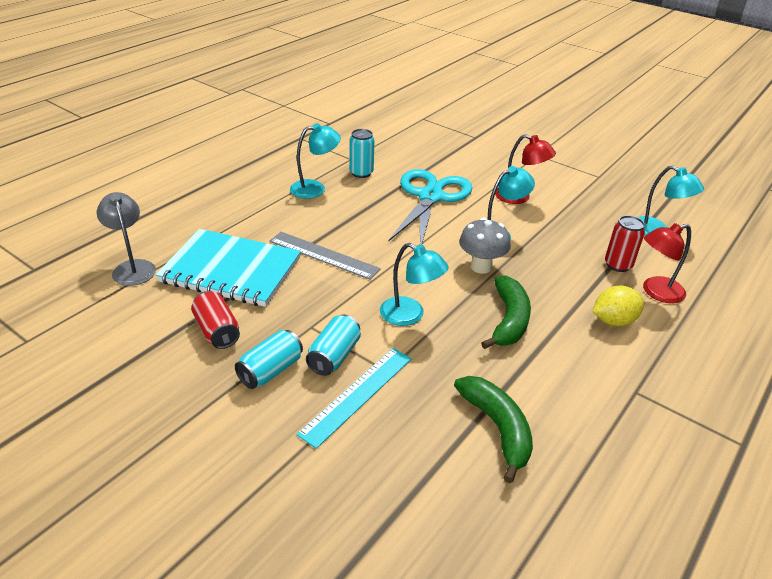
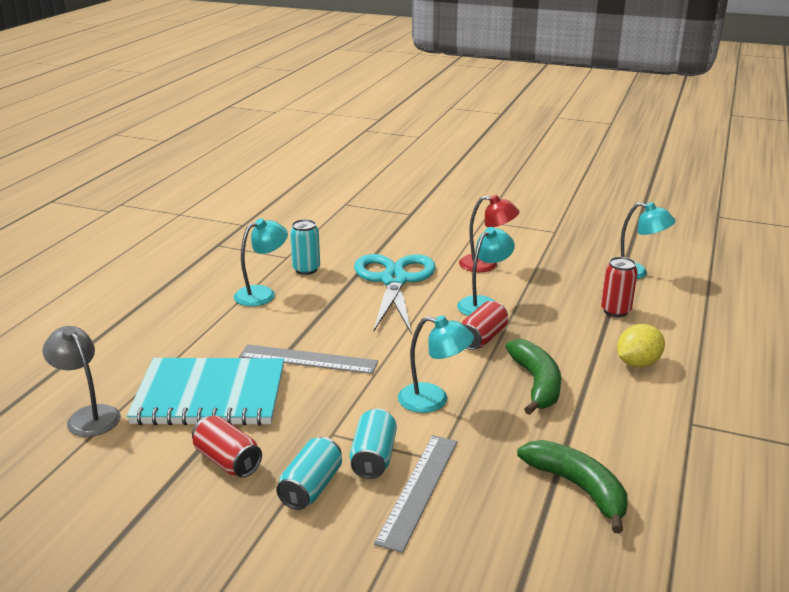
camera: 15 degrees left, 10 degrees down
turquoise ruler [296,348,412,449] -> grey ruler [374,435,457,553]
grey mushroom [459,218,511,274] -> red can [461,301,508,350]
red lamp [643,223,691,303] -> none

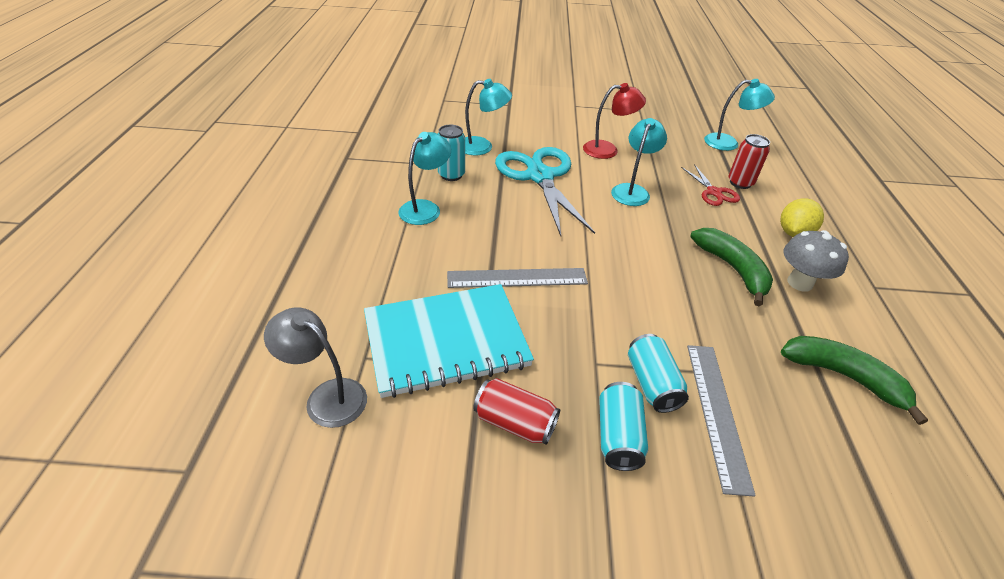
camera: 20 degrees left, 15 degrees up
turquoise lamp [398,315,474,413] -> turquoise lamp moved to [465,79,512,156]
red can [461,301,508,350] -> none
none -> red scissors [681,164,740,206]
none -> grey mushroom [783,230,849,292]

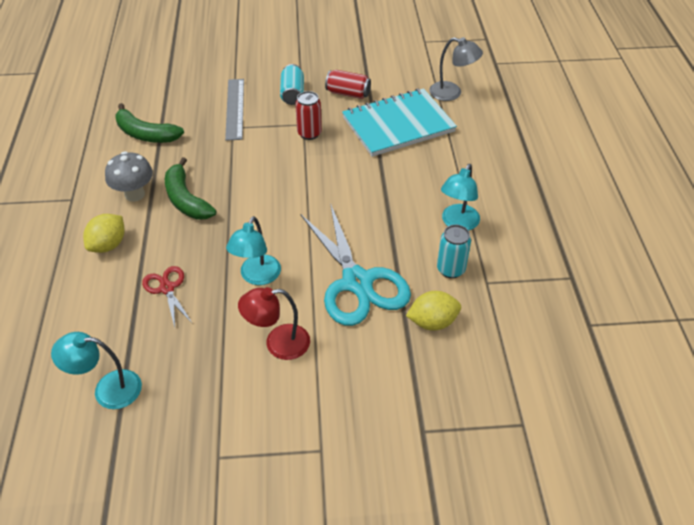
camera: 175 degrees right, 5 degrees up
grey ruler [447,268,588,288] -> none
turquoise lamp [465,79,512,156] -> yellow lemon [406,291,461,331]
turquoise can [628,334,689,413] -> none
red can [728,134,770,189] -> red can moved to [295,91,322,140]

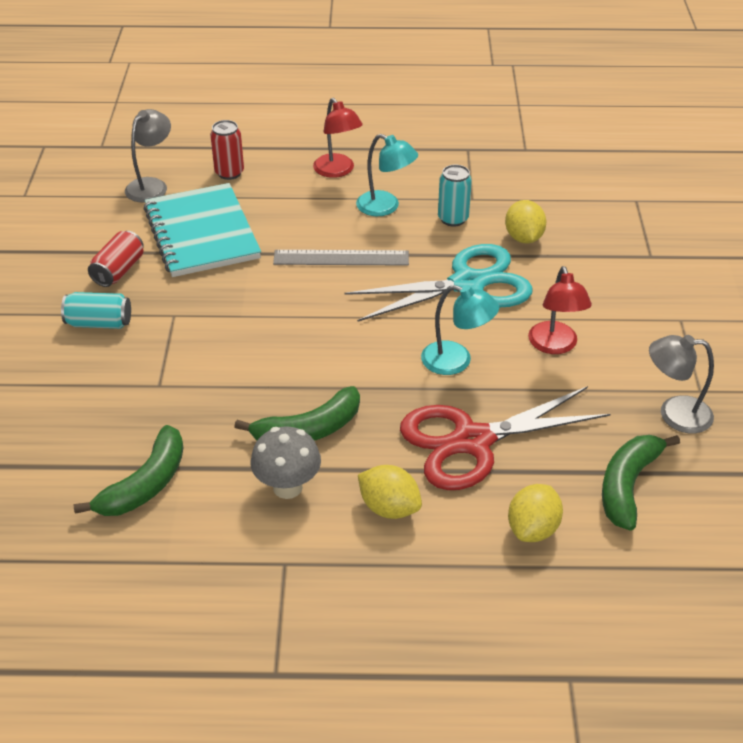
camera: 85 degrees left, 5 degrees down
turquoise lamp [51,332,142,409] -> green banana [602,435,680,531]
red scissors [142,266,193,327] -> red scissors [400,386,610,490], size x2.06
grey ruler [225,79,244,141] -> grey ruler moved to [273,250,409,266]
red can [295,91,322,140] -> red can moved to [210,120,244,180]
none -> red lamp [313,98,363,178]
none -> yellow lemon [508,484,563,542]
none -> grey lamp [649,335,714,433]

